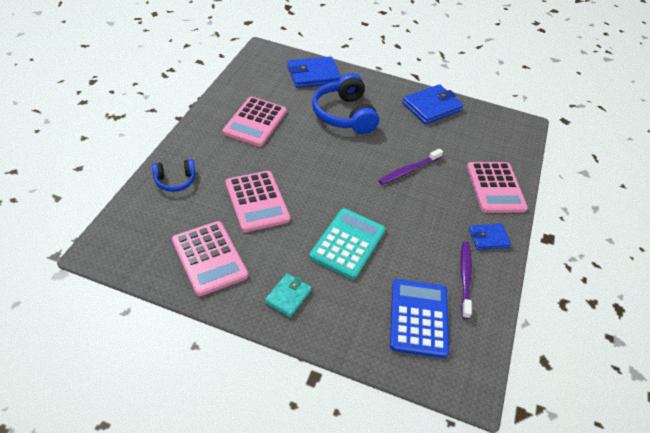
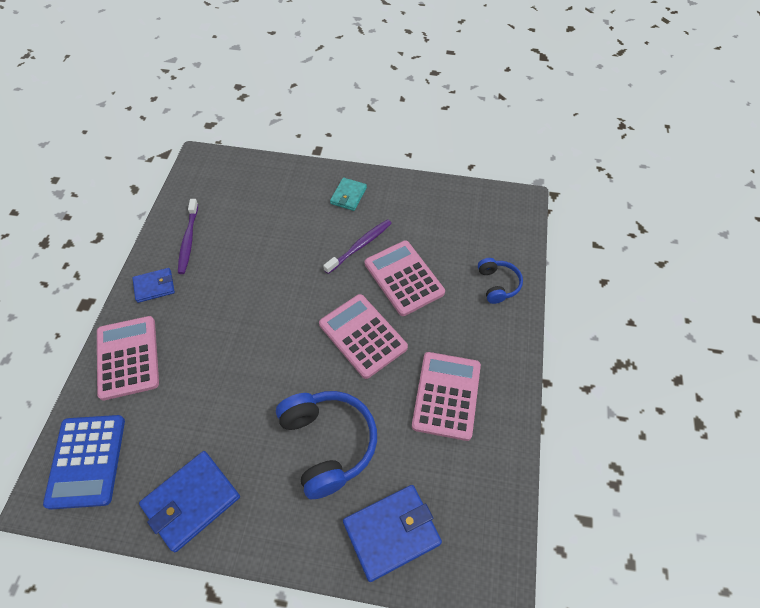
camera: 175 degrees right, 10 degrees up
blue headphones [152,159,195,192] -> blue headphones turned 105 degrees clockwise [478,258,523,304]
pink calculator [172,221,248,296] -> pink calculator moved to [319,294,408,379]
turquoise calculator [309,208,385,279] -> none
purple toothbrush [378,149,443,185] -> purple toothbrush moved to [323,219,392,274]
blue calculator [390,279,449,358] -> blue calculator moved to [43,415,125,510]

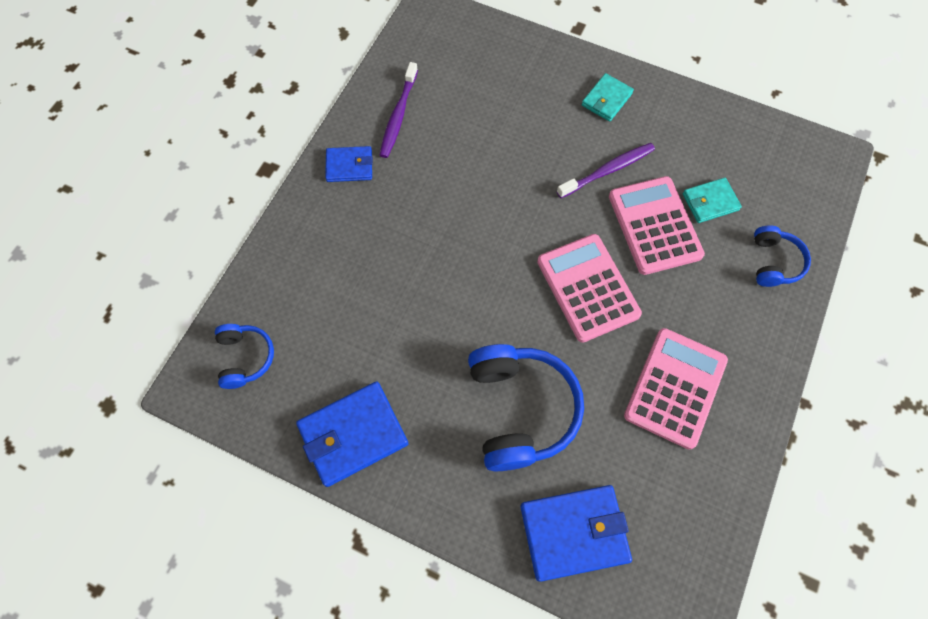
camera: 15 degrees right, 10 degrees up
blue calculator [43,415,125,510] -> blue headphones [215,324,274,389]
pink calculator [97,316,159,400] -> none
none -> turquoise wallet [683,178,742,223]

